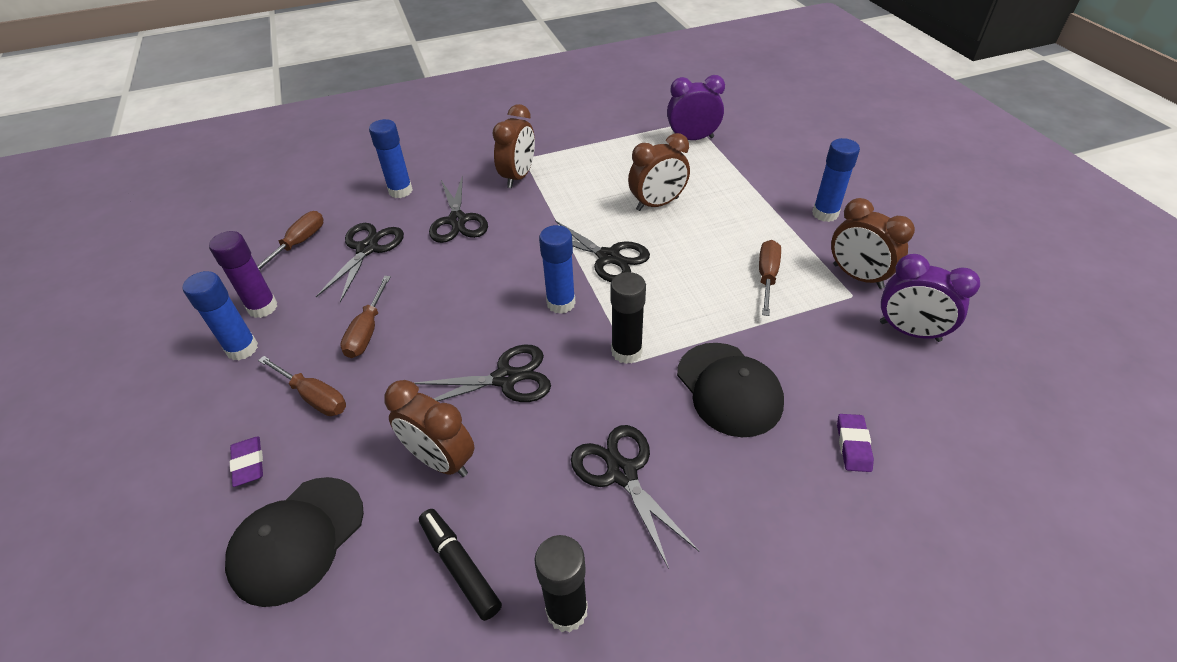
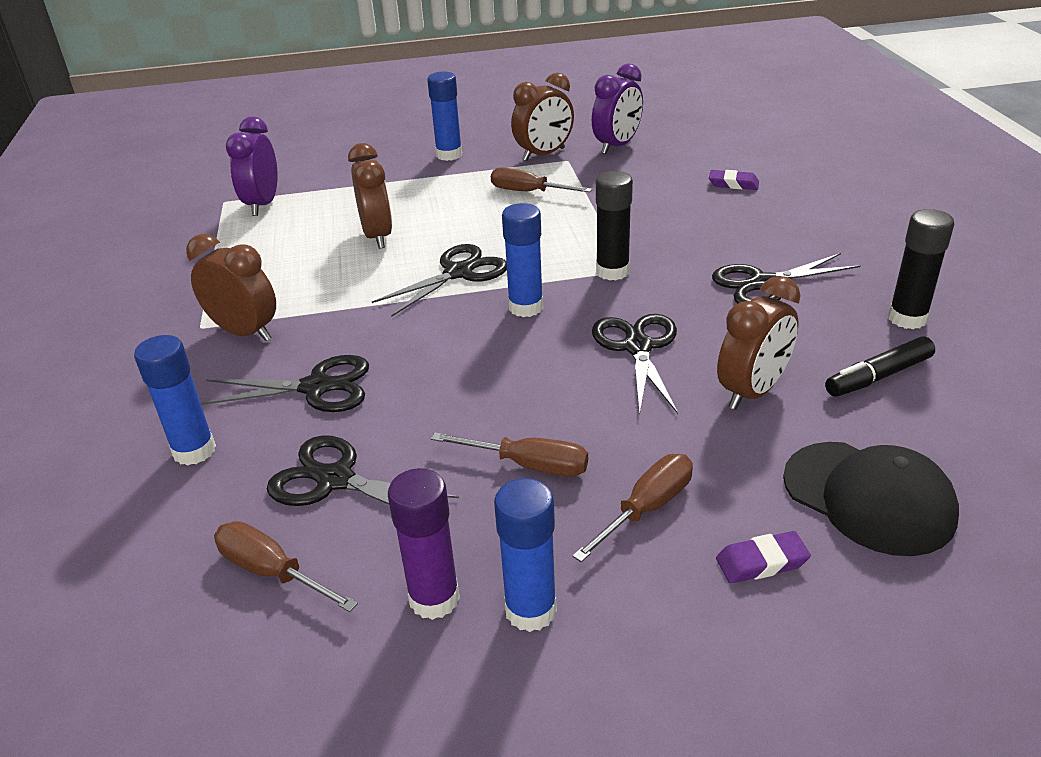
camera: 80 degrees left, 10 degrees down
black cap [677,343,784,437] -> none

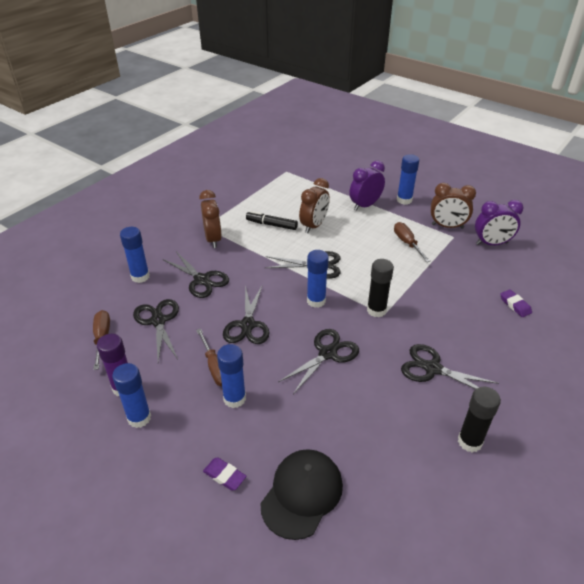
camera: 45 degrees right, 5 degrees up
purple clock [226,117,278,216] -> purple clock moved to [349,161,385,211]
brown screwdriver [572,454,693,562] -> none
brown clock [717,276,801,410] -> none
black cap [783,442,959,556] -> black cap turned 150 degrees counterclockwise [260,449,343,540]
black marker [825,336,935,397] -> black marker moved to [246,211,298,230]
none -> blue glue stick [217,344,246,408]
none -> black scissors [223,285,270,344]

